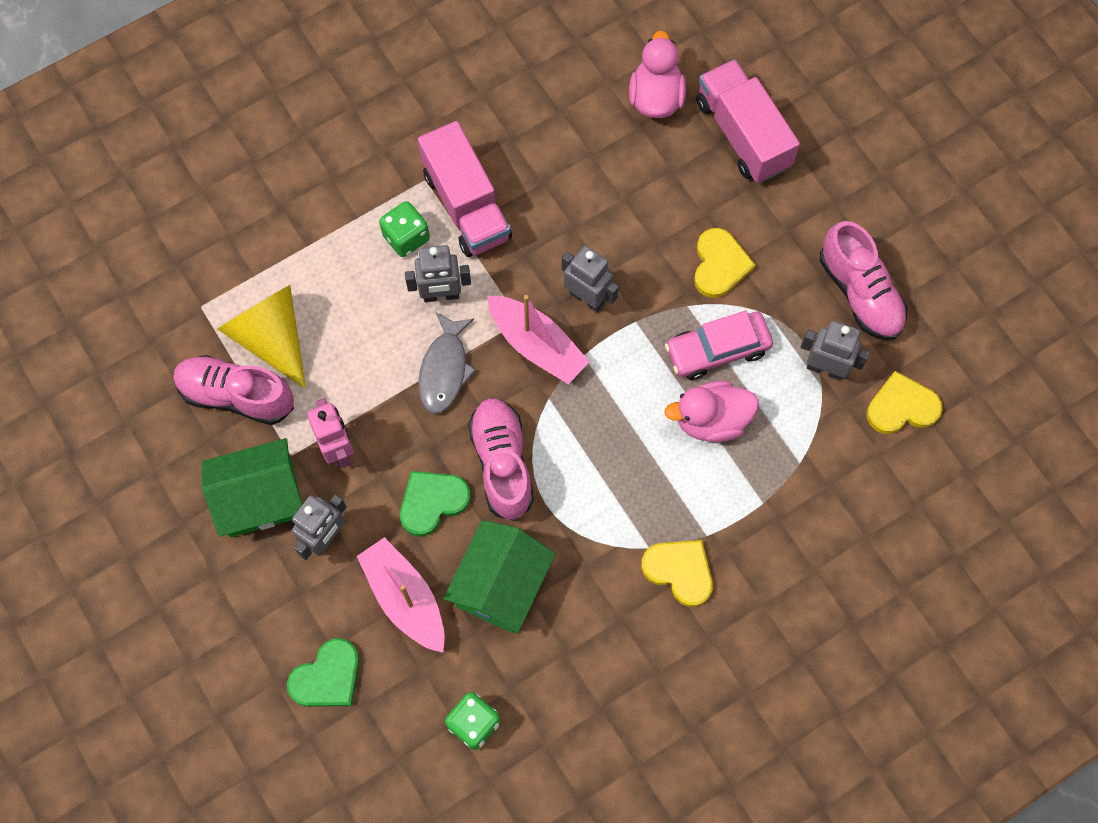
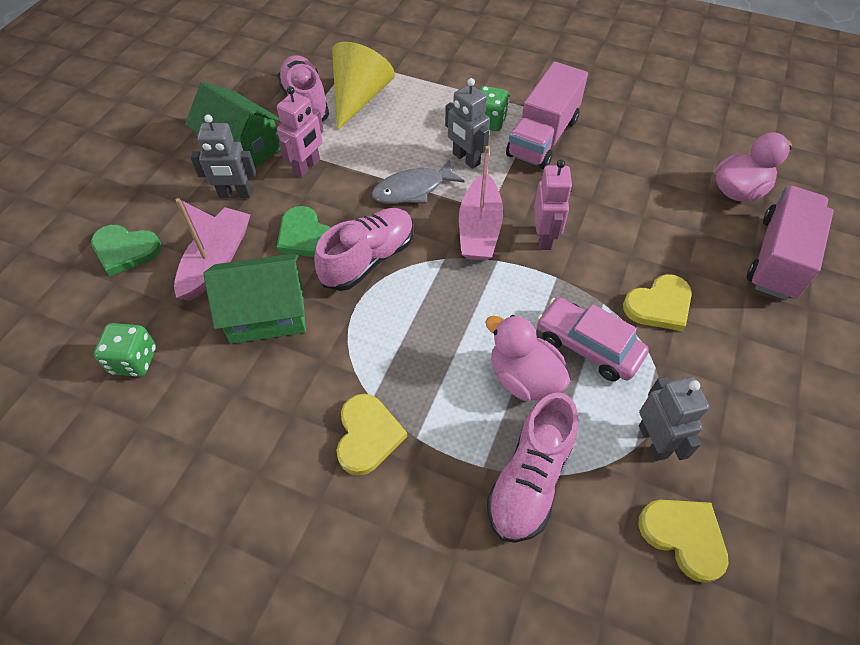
camera: 55 degrees right, 15 degrees down
green heart [400,471,471,536] -> green heart turned 150 degrees counterclockwise [277,206,331,257]
grey robot [562,245,619,313] -> pink robot [534,159,572,250]
pink shoe [820,221,907,340] -> pink shoe moved to [487,392,578,543]

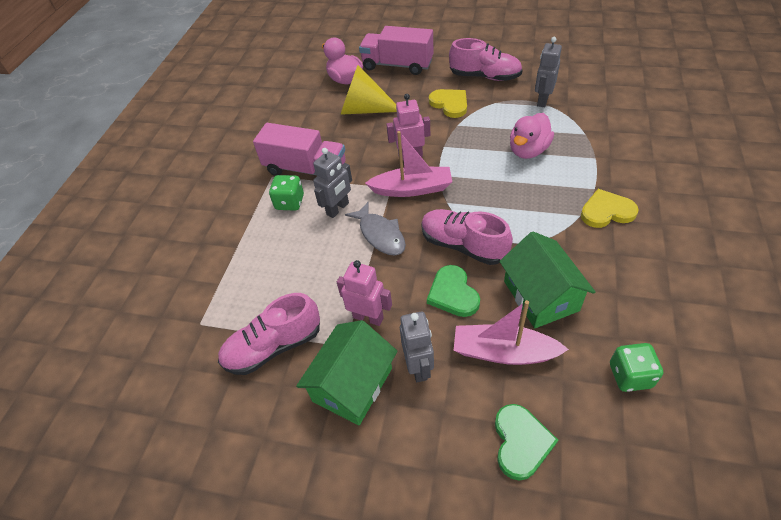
camera: 95 degrees left, 5 degrees down
green heart [277,206,331,257] -> green heart turned 120 degrees clockwise [427,265,480,317]
yellow cone [332,42,395,131] -> yellow cone moved to [341,65,397,115]
pink shoe [487,392,578,543] -> pink shoe moved to [449,38,522,81]
pink car [537,297,649,381] -> none
yellow heart [638,500,729,583] -> none
grey robot [639,376,709,461] -> grey robot turned 45 degrees counterclockwise [535,37,562,107]

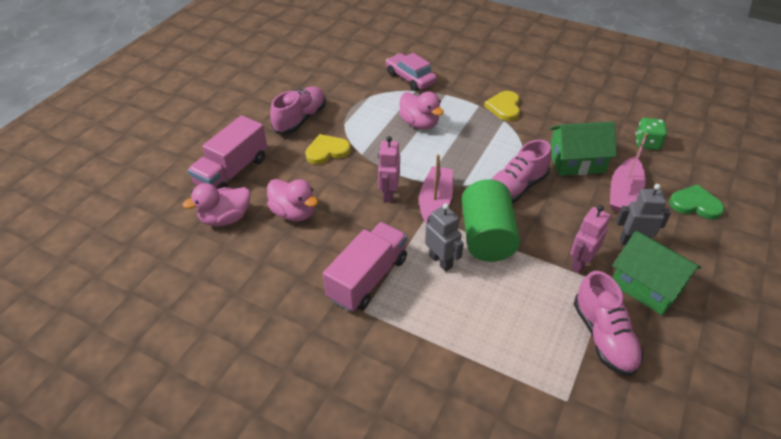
camera: 80 degrees left, 5 degrees down
green dice [269,175,304,211] -> none
yellow cone [341,65,397,115] -> pink duck [267,179,318,221]
grey fish [345,202,406,255] -> green cylinder [462,179,520,262]
green heart [427,265,480,317] -> none
grey robot [535,37,562,107] -> none
none -> pink car [386,53,437,91]

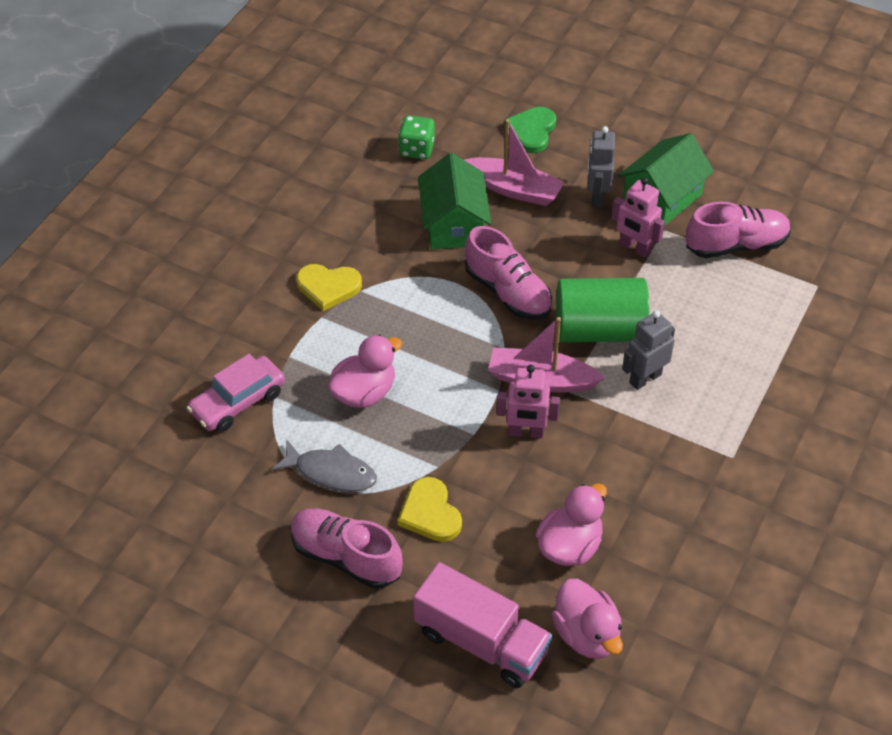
camera: 90 degrees left, 5 degrees up
pink truck [323,222,407,312] -> none
none -> grey fish [272,440,377,492]

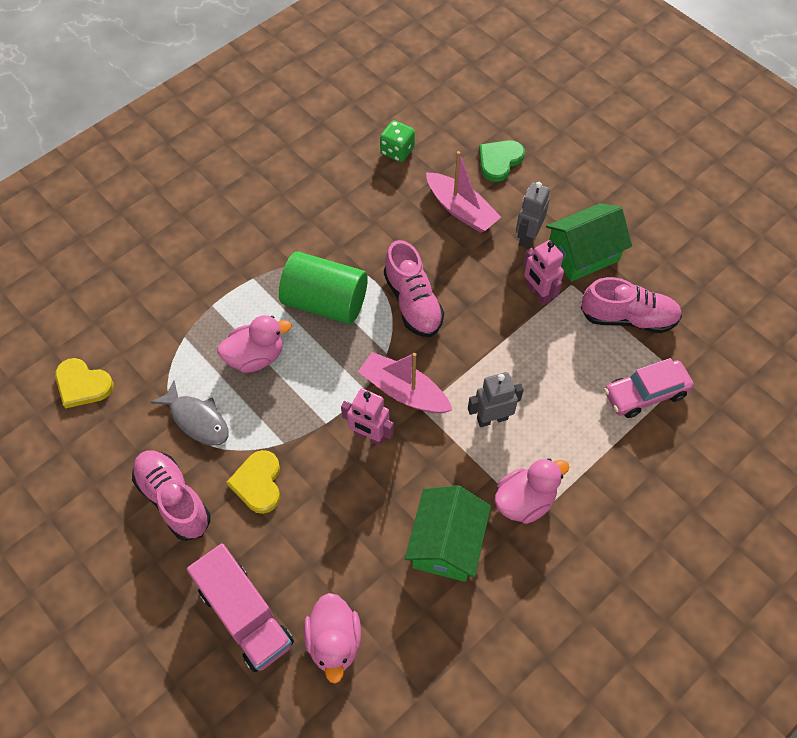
camera: 20 degrees right, 10 degrees up
pink car [187,354,285,432] -> pink car moved to [604,358,694,418]
yellow heart [296,264,362,311] -> yellow heart moved to [55,358,113,408]
green house [418,153,491,249] -> green house moved to [405,485,491,582]
pink duck [535,483,607,566] -> pink duck moved to [495,458,569,524]
green cylinder [556,278,649,342] -> green cylinder moved to [279,252,368,324]

